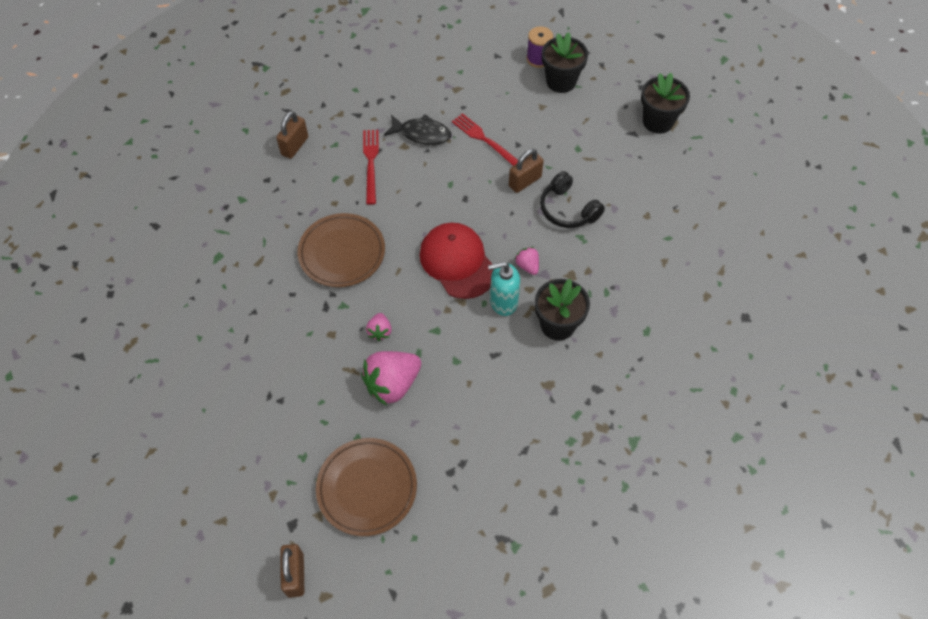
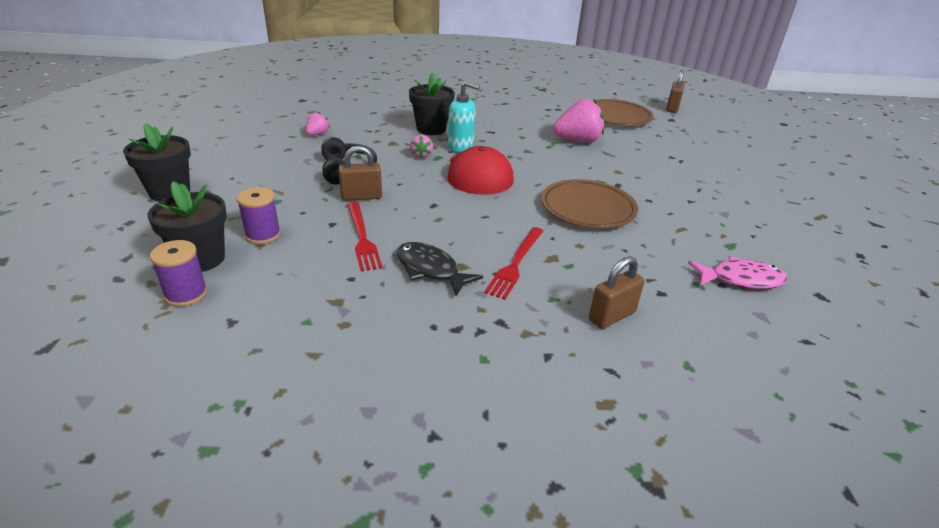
camera: 155 degrees left, 25 degrees down
pink strawberry [366,313,392,341] -> pink strawberry moved to [306,112,330,135]
none -> purple spool [236,187,281,244]
none -> pink fish [688,256,788,289]

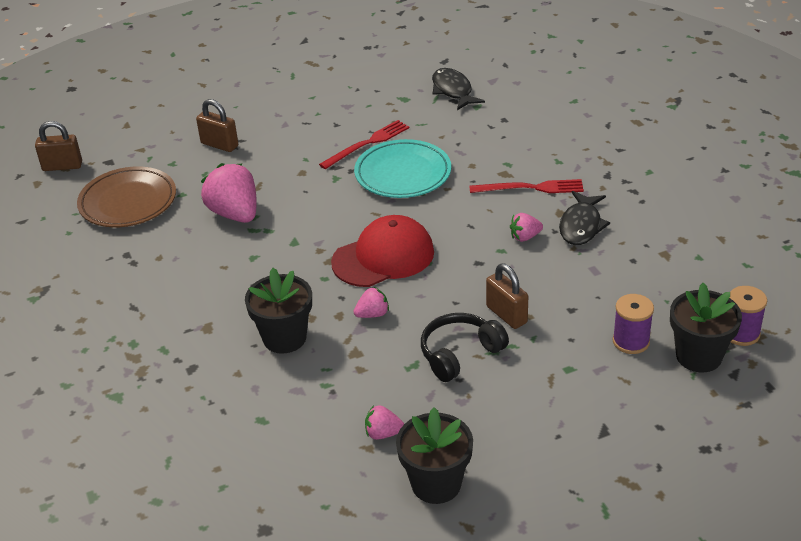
camera: 110 degrees left, 5 degrees up
black flower pot [123,123,191,201] -> black flower pot moved to [396,407,473,504]
red fork [348,202,383,271] -> red fork moved to [319,120,410,169]
turquoise soap dispenser [448,82,480,152] -> none
brown plate [541,179,638,229] -> turquoise plate [354,139,451,198]
brown padlock [589,256,645,329] -> brown padlock moved to [196,99,238,152]
pink fish [688,256,788,289] -> black fish [432,68,485,110]
none -> pink strawberry [510,213,543,242]

